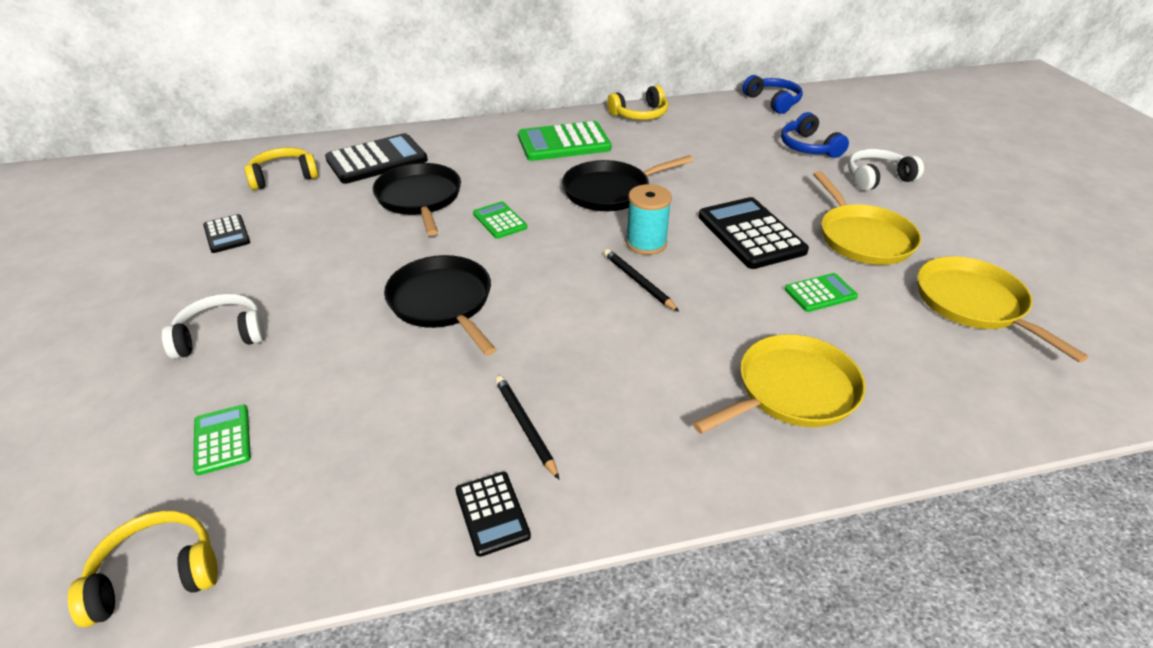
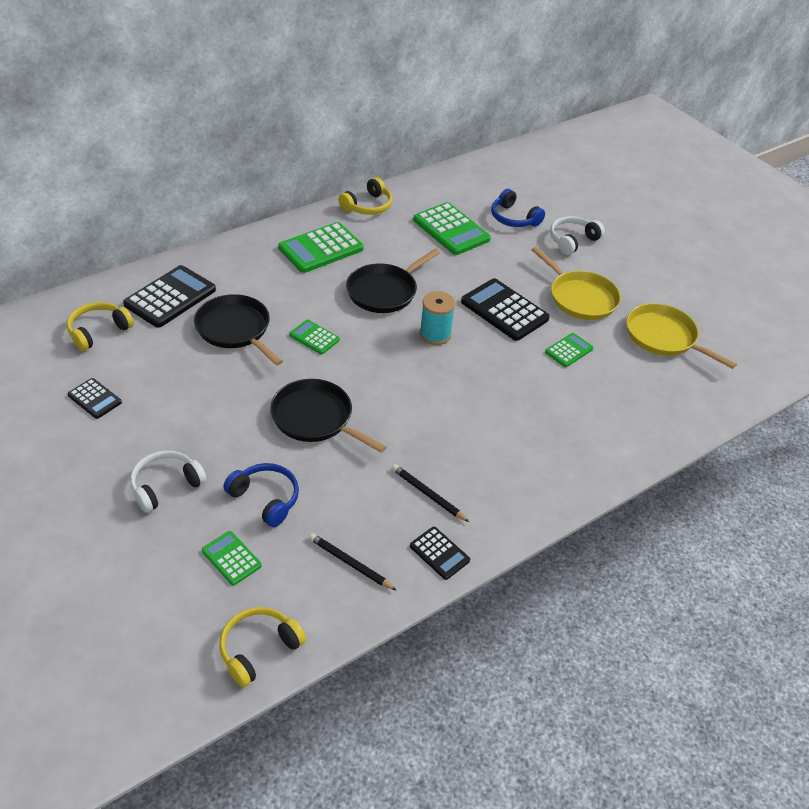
camera: 25 degrees left, 5 degrees up
black pencil [604,249,679,312] -> black pencil moved to [309,533,397,591]
yellow pan [693,334,866,434] -> none
blue headphones [742,75,803,114] -> blue headphones moved to [223,463,299,527]
none -> green calculator [413,202,491,255]

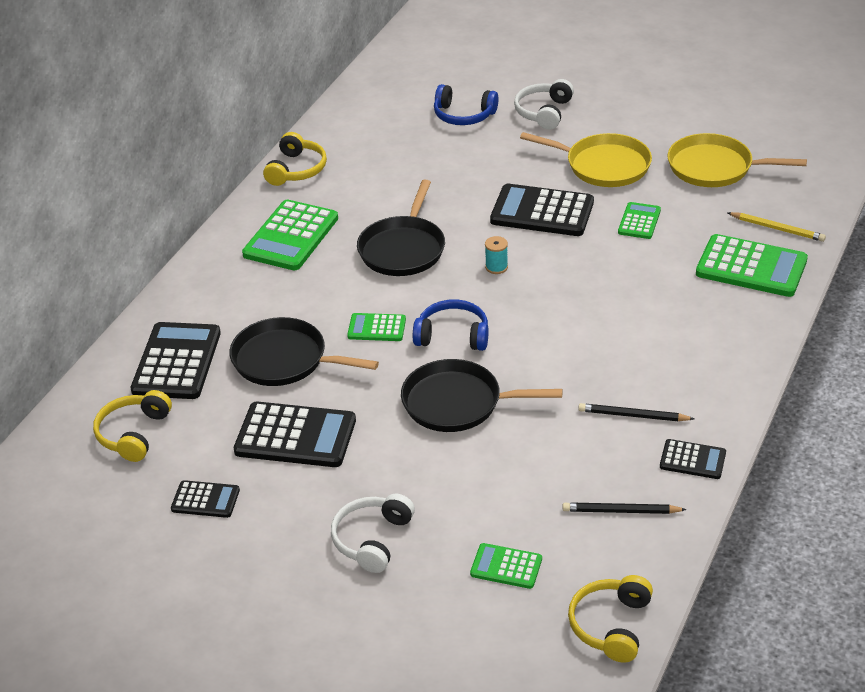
camera: 25 degrees left, 5 degrees down
blue headphones [223,463,299,527] -> blue headphones moved to [413,300,489,351]
green calculator [413,202,491,255] -> green calculator moved to [696,234,808,297]
turquoise spool [419,291,455,345] -> turquoise spool [485,236,508,274], size x0.58
none -> black calculator [234,401,356,467]
none -> yellow pencil [728,212,826,242]

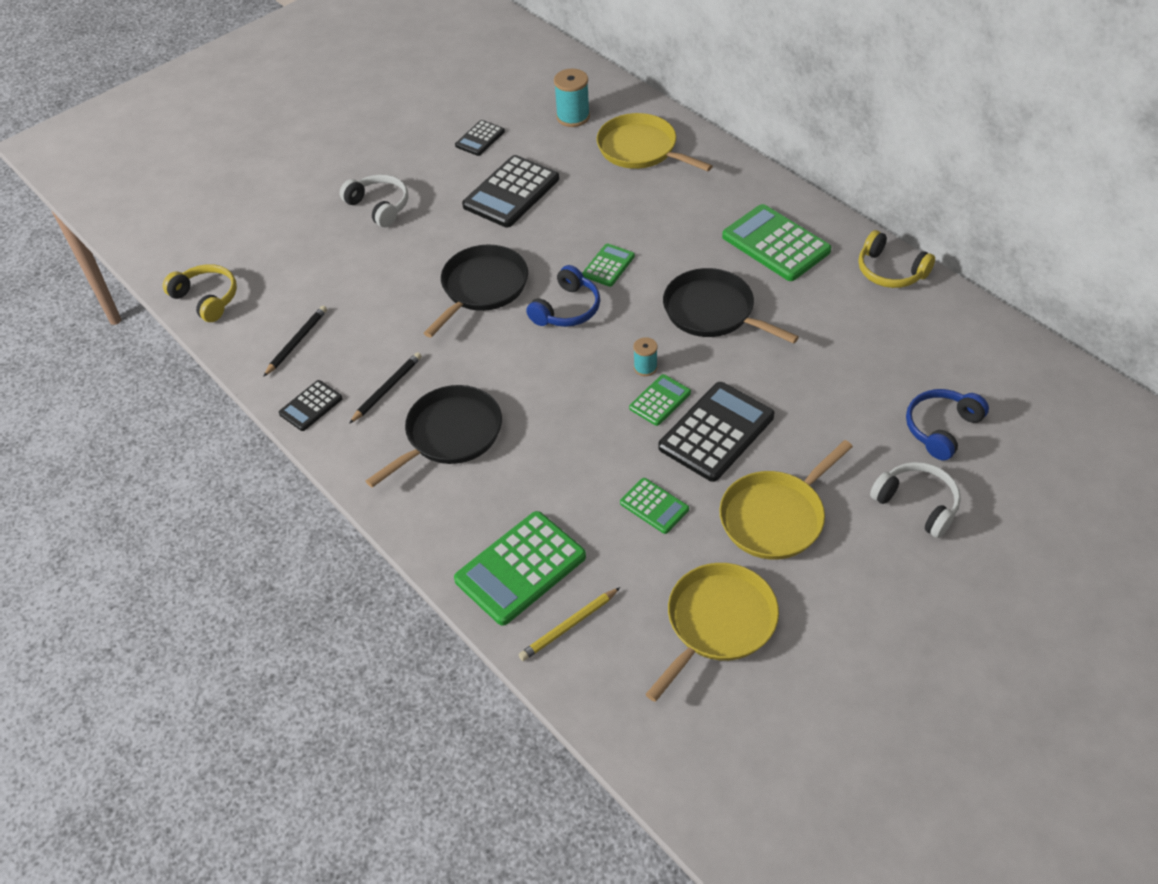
camera: 115 degrees right, 10 degrees up
yellow headphones [93,390,172,462] -> turquoise spool [554,68,590,127]
black calculator [131,322,221,399] -> yellow pan [597,113,713,171]
black pan [229,317,379,386] -> black pan moved to [366,385,502,488]
green calculator [470,543,542,589] -> green calculator moved to [629,374,691,426]

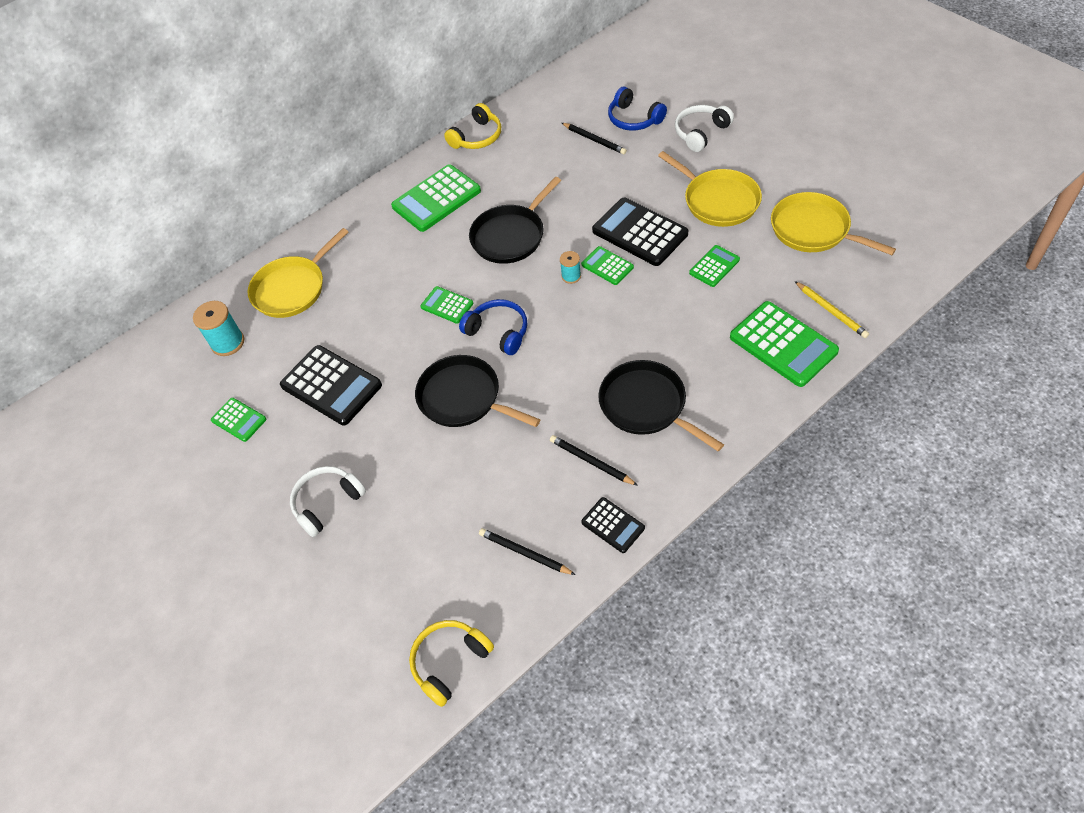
camera: 85 degrees left, 5 degrees up
black calculator [455,120,505,156] -> green calculator [211,398,266,442]
none -> black pencil [562,123,627,154]

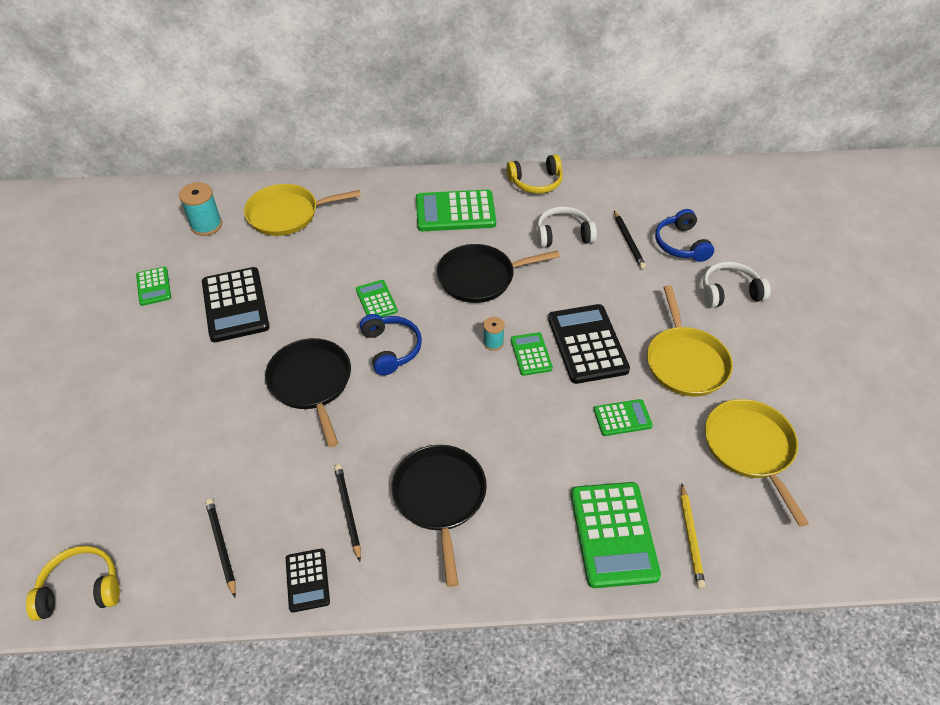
camera: 30 degrees right, 5 degrees down
white headphones [290,466,366,537] -> white headphones moved to [537,206,597,248]

